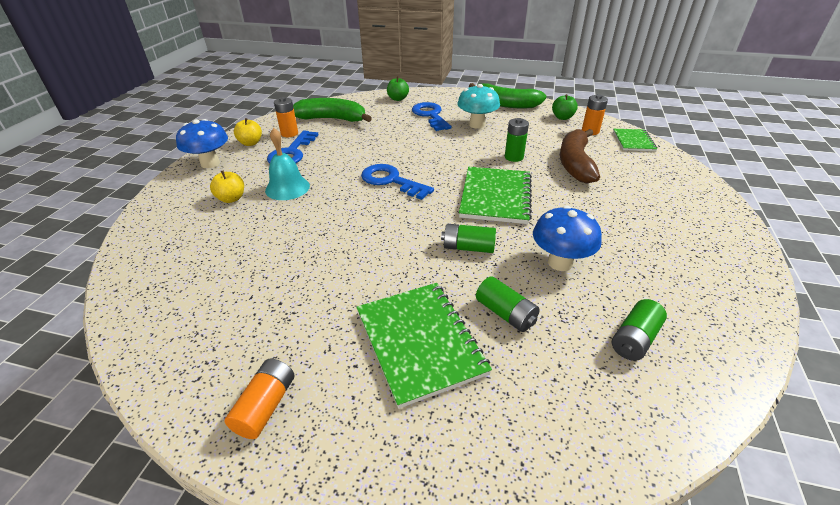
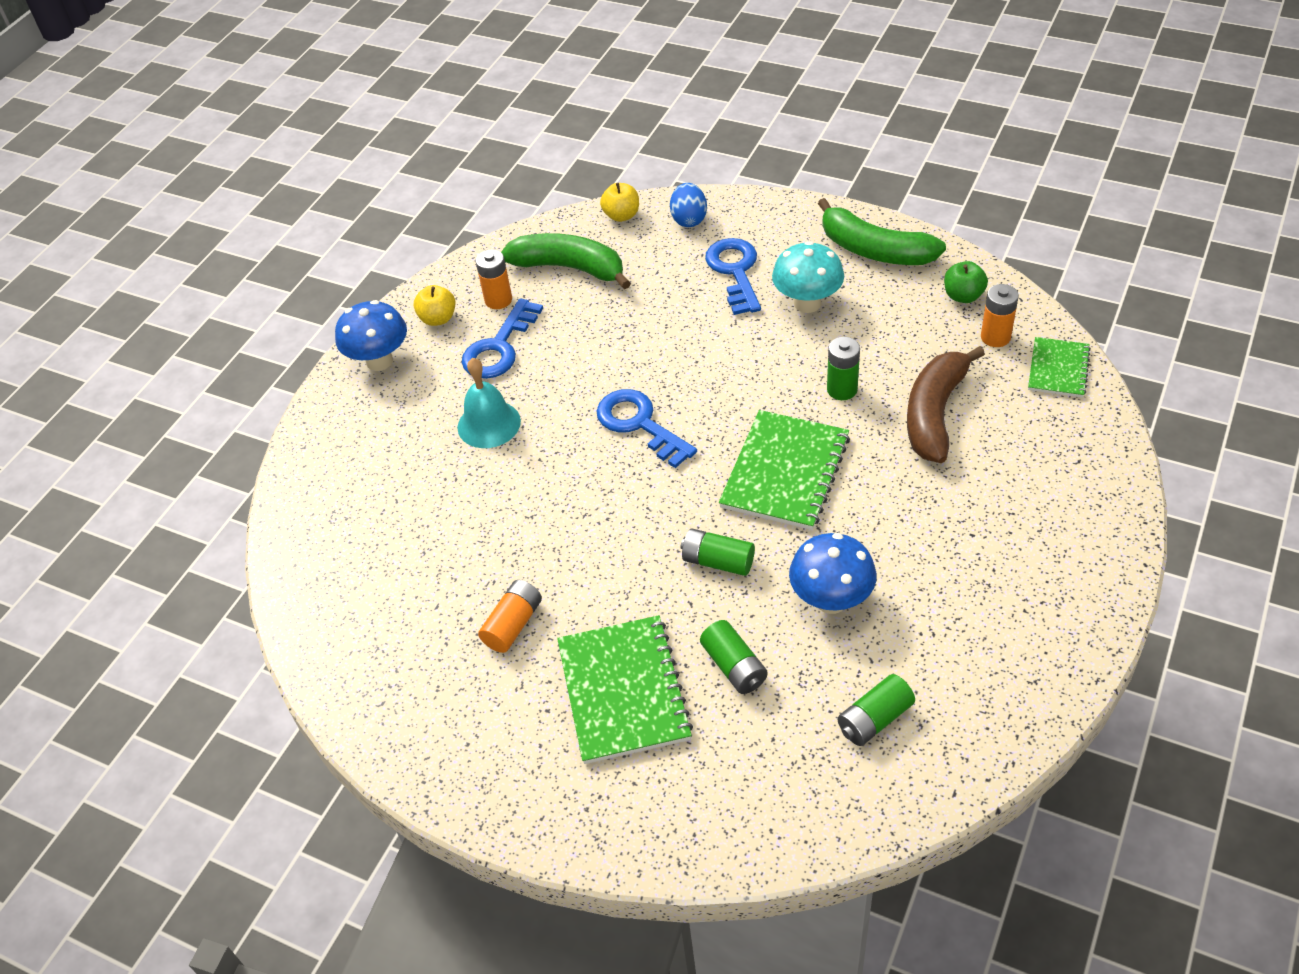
camera: 15 degrees right, 10 degrees up
yellow apple [210,171,244,203] -> yellow apple moved to [600,183,639,222]
orange battery [224,359,294,439] -> orange battery moved to [478,580,542,653]
green apple [387,77,409,101] -> blue egg [670,183,707,227]

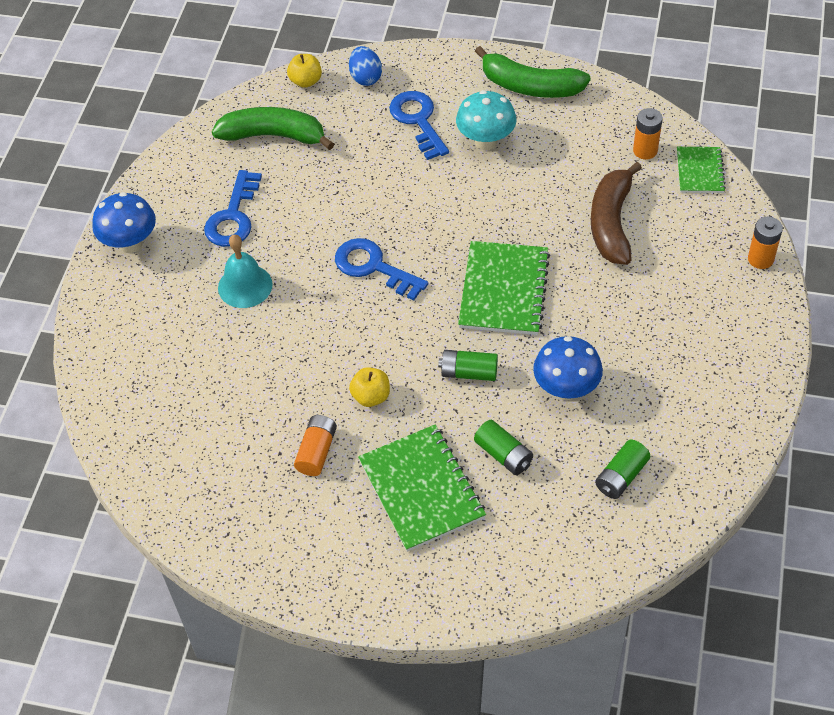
camera: 15 degrees left, 5 degrees up
yellow apple [414,285,456,326] -> yellow apple moved to [349,367,390,407]
orange battery [476,249,512,309] -> orange battery moved to [748,217,783,269]
green battery [827,337,860,400] -> none
green apple [944,261,988,303] -> none

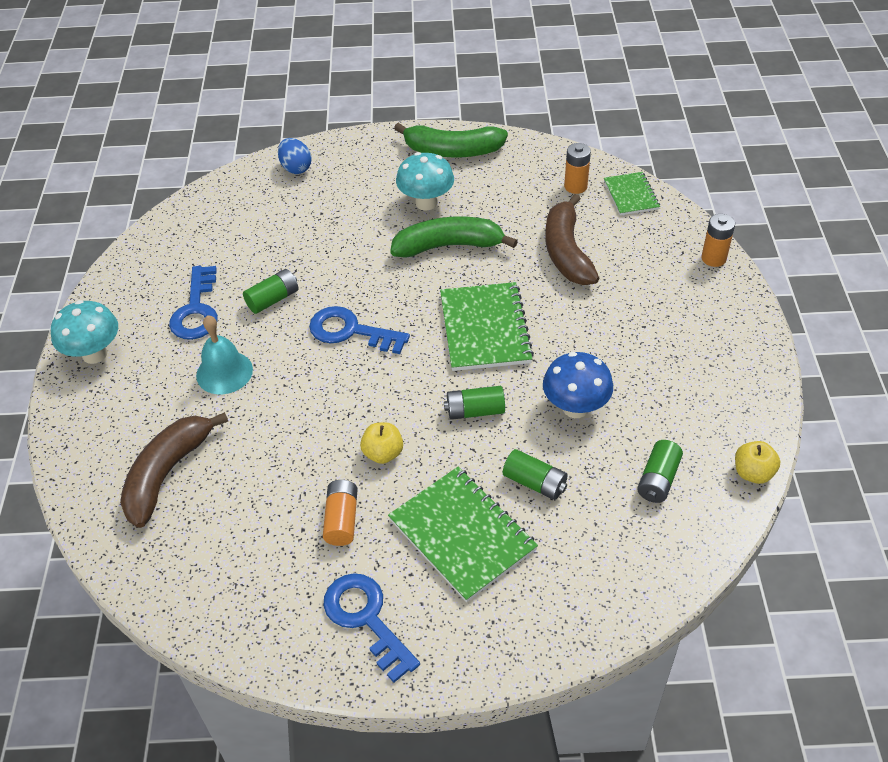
camera: 15 degrees left, 5 degrees down
blue mushroom [92,192,156,253] -> turquoise mushroom [51,300,118,364]
green banana [212,107,334,150] -> green banana moved to [390,216,518,258]
yellow apple [287,54,322,88] -> yellow apple moved to [735,441,780,484]
blue key [389,91,449,160] -> blue key moved to [324,573,420,683]
none -> brown banana [120,412,228,528]
none -> green battery [243,269,298,314]

